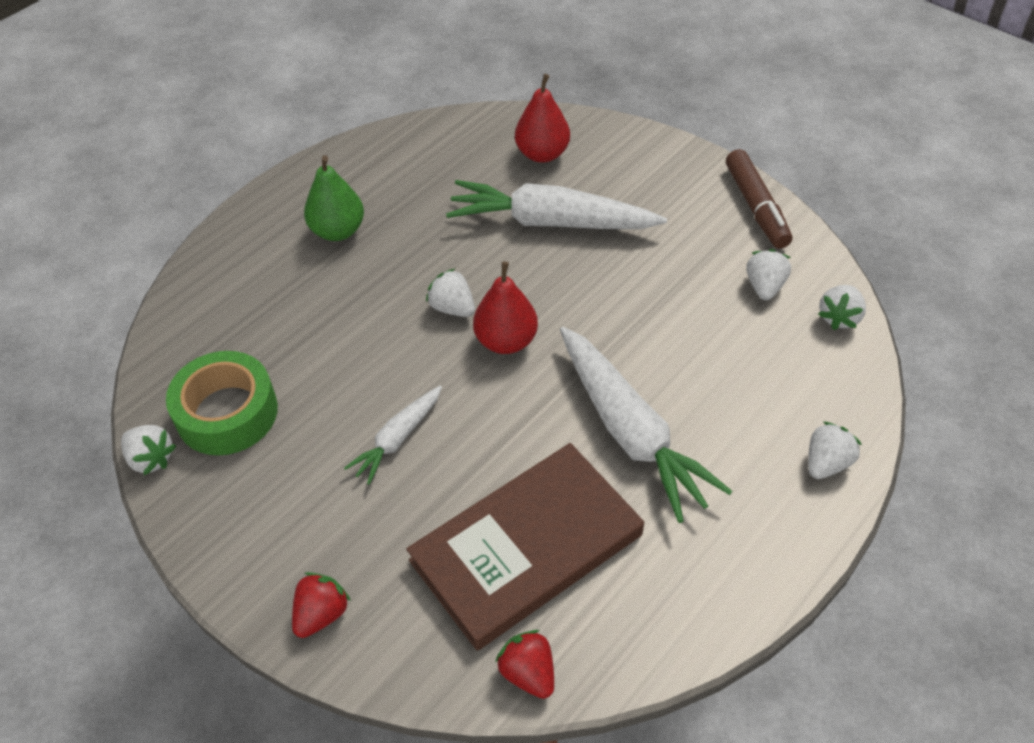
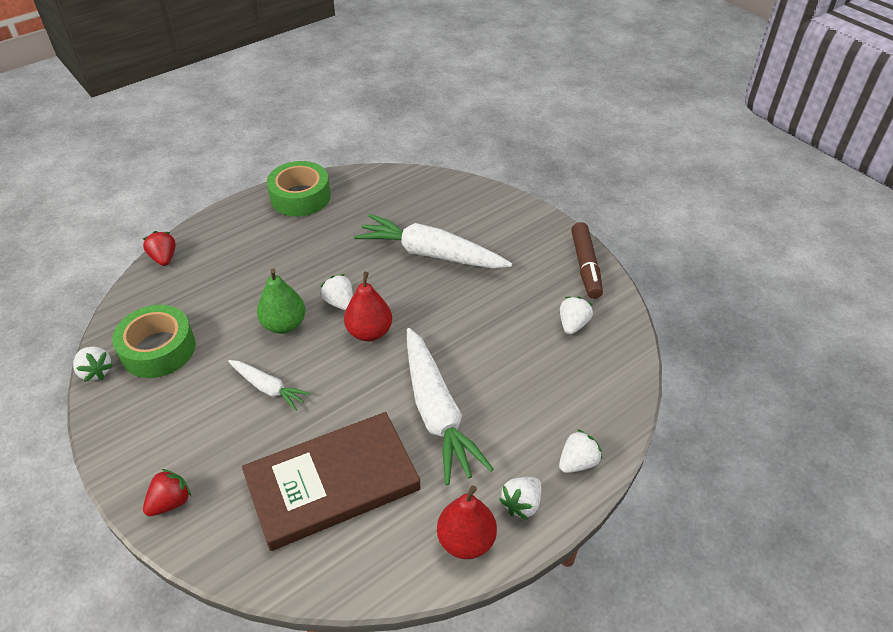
camera: 10 degrees right, 5 degrees down
green pear [304,155,364,241] -> green pear moved to [257,268,306,334]
white carrot [344,386,442,485] -> white carrot turned 105 degrees counterclockwise [228,360,311,411]
red strawberry [495,630,554,699] -> red strawberry moved to [143,231,176,266]
red pear [515,74,570,163] -> red pear moved to [437,486,497,559]
white strawberry [818,285,866,330] -> white strawberry moved to [499,477,541,520]
none -> green tape [267,161,331,217]

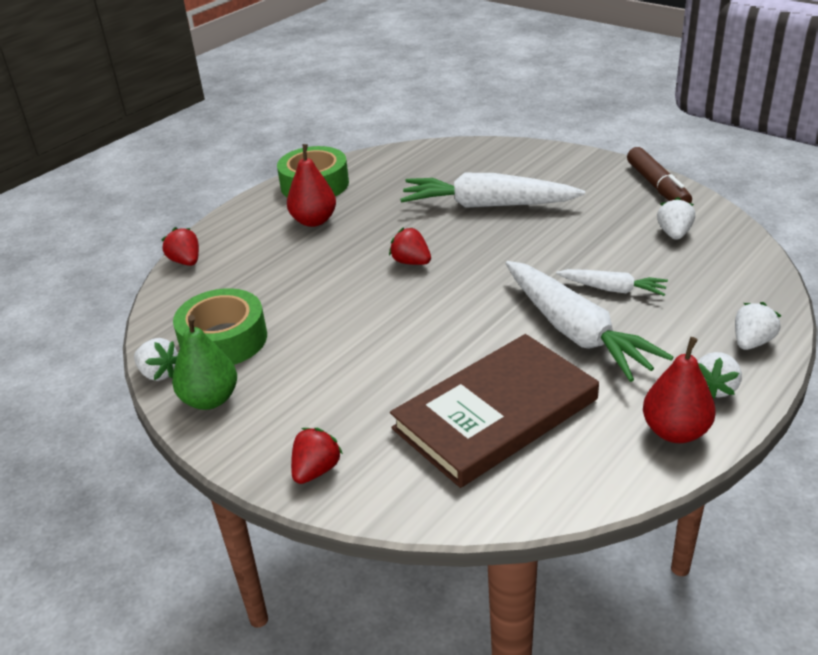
camera: 10 degrees left, 10 degrees down
white carrot [228,360,311,411] -> white carrot moved to [556,269,668,296]
green pear [257,268,306,334] -> green pear moved to [172,315,237,410]
white strawberry [320,274,353,310] -> red strawberry [389,227,431,265]
red pear [344,272,392,341] -> red pear moved to [287,144,336,227]

